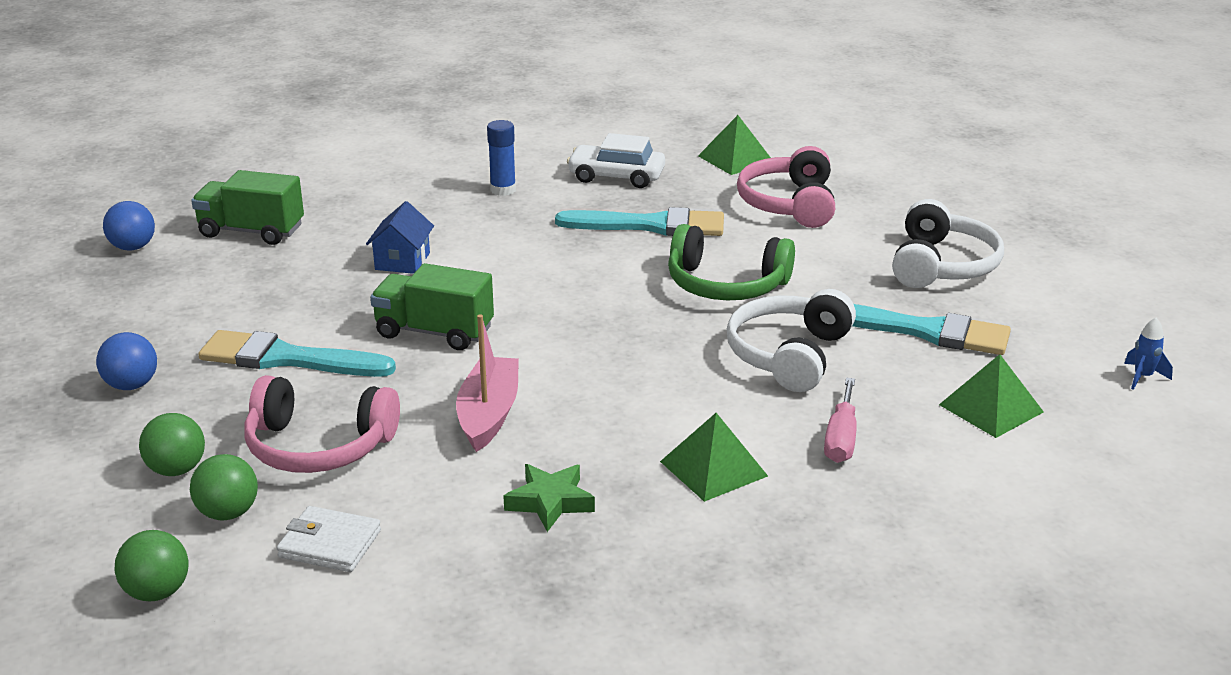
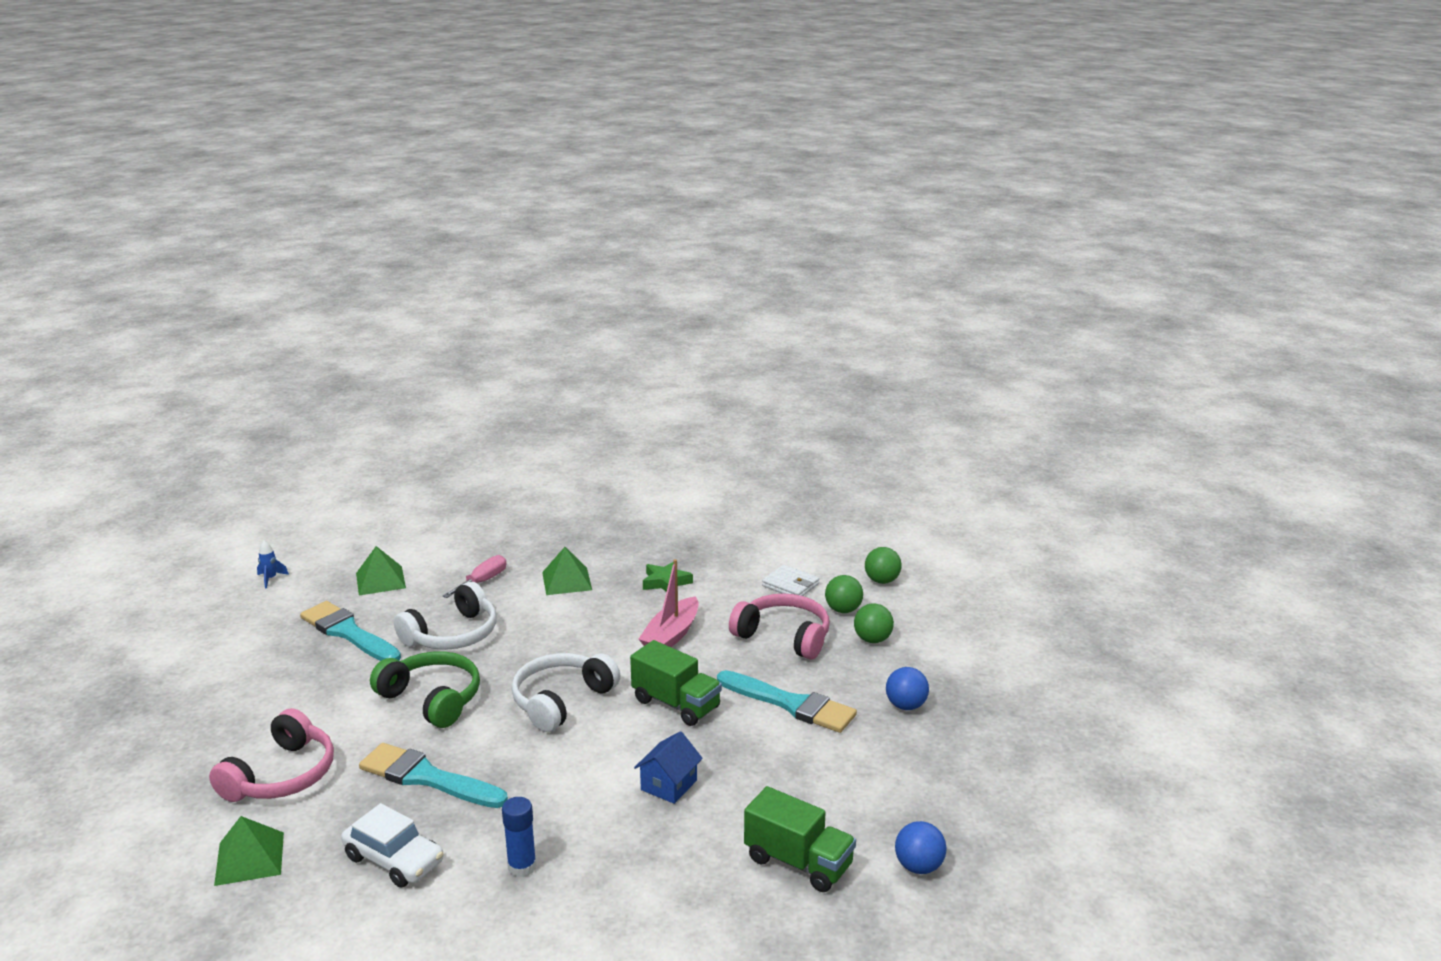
camera: 160 degrees left, 5 degrees down
white headphones [892,199,1004,288] -> white headphones moved to [511,653,621,732]

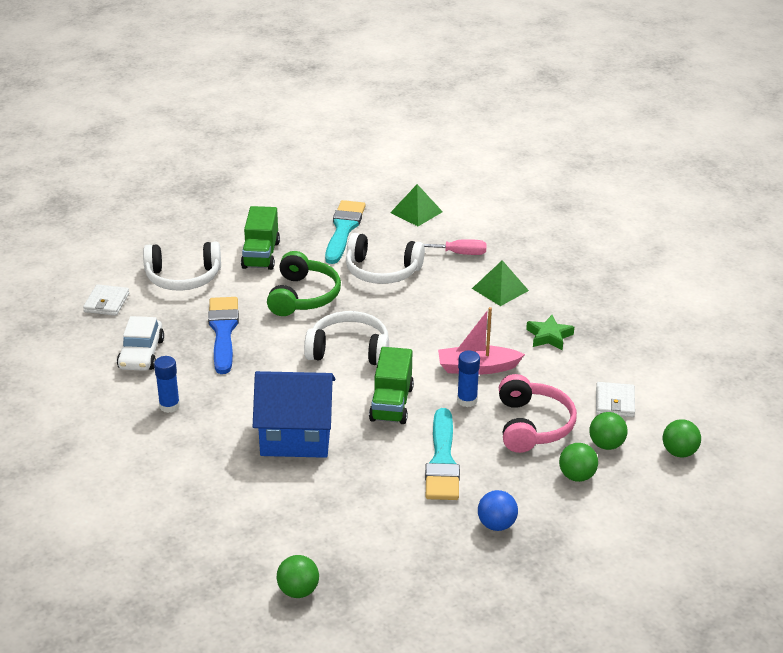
camera: 60 degrees right, 10 degrees up
pink headphones [209,708,334,802] -> white headphones [143,242,221,291]
green pyramid [214,816,284,886] -> white wallet [83,284,129,316]
blue rocket [257,540,289,588] -> none
turquoise brush [359,743,508,808] -> blue brush [208,297,239,374]
blue house [634,731,703,804] -> blue house [253,371,336,458], size x1.96
green truck [744,786,856,892] -> green truck moved to [241,206,280,270]
blue ball [895,821,947,874] -> green ball [277,555,319,598]
none -> blue glue stick [457,350,480,407]

